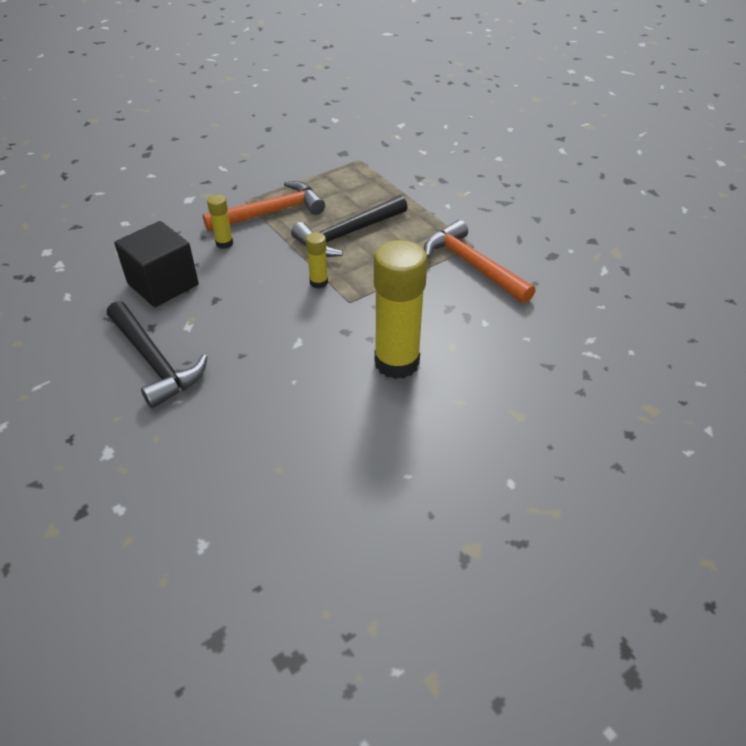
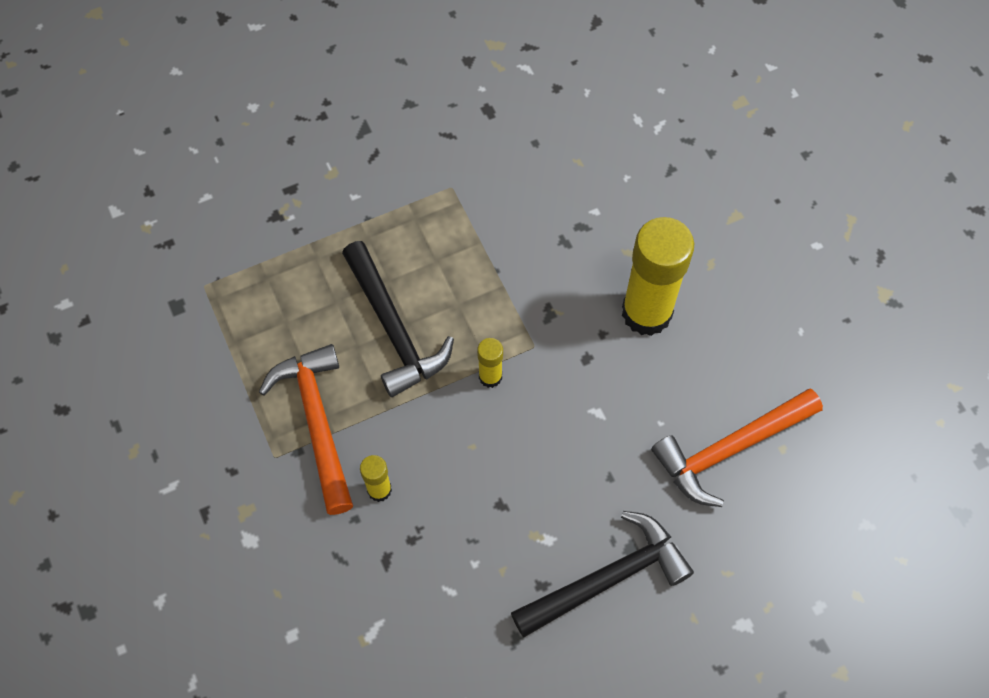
camera: 80 degrees left, 20 degrees up
black cube [114,221,199,307] -> none
orange hammer [424,220,536,304] -> orange hammer moved to [651,389,823,507]

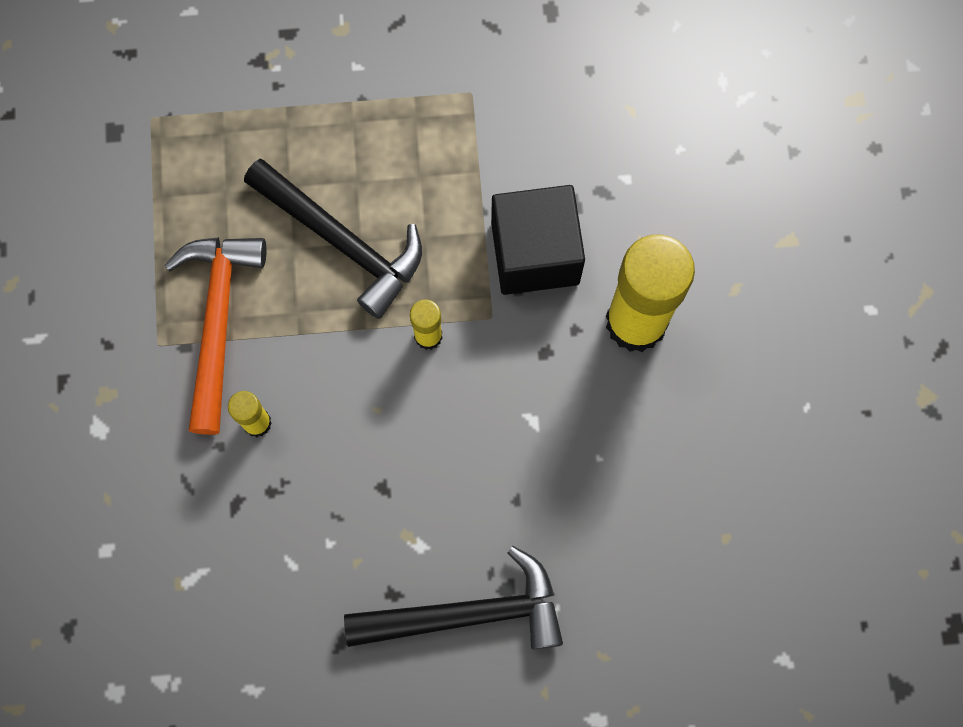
camera: 20 degrees right, 10 degrees up
black hammer [342,241,454,397] -> black hammer turned 45 degrees counterclockwise [244,159,422,319]
orange hammer [651,389,823,507] -> none
none -> black cube [491,185,585,295]

